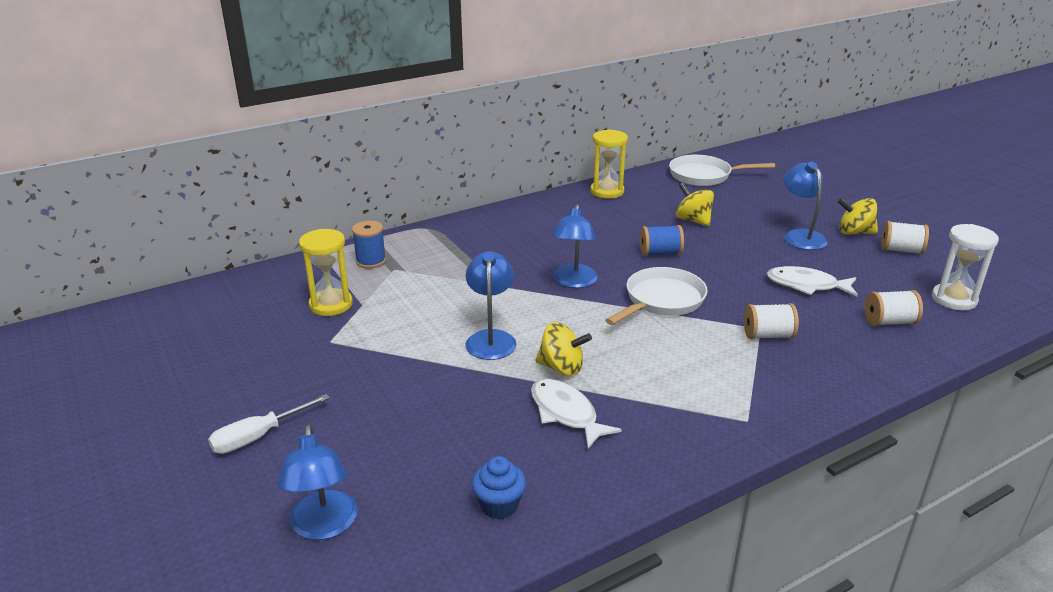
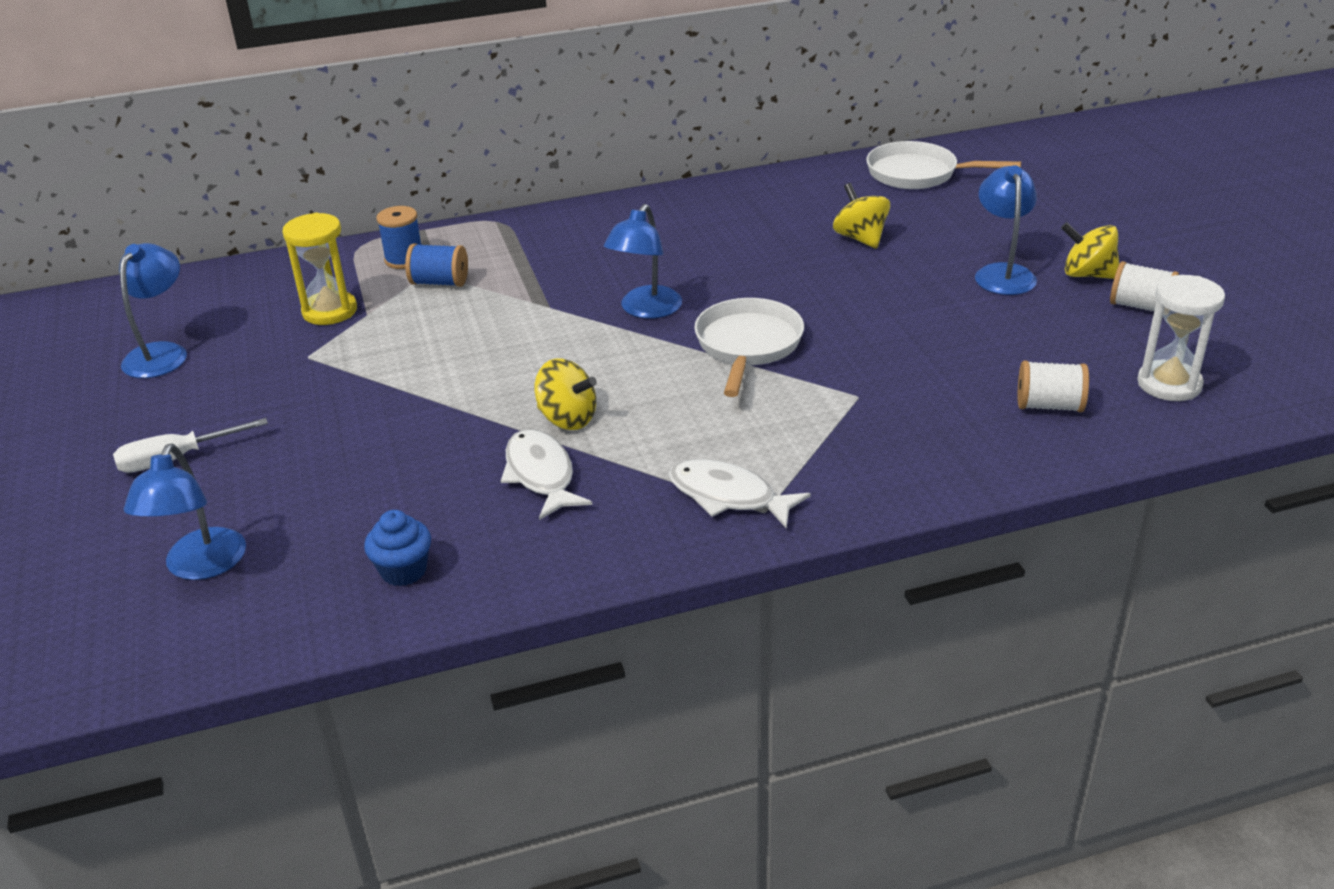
camera: 15 degrees right, 5 degrees up
blue lamp [465,251,517,360] -> blue lamp moved to [119,243,187,378]
yellow hourglass [590,129,628,199] -> none
white pan [605,267,708,325] -> white pan turned 45 degrees counterclockwise [694,298,804,397]
blue spool [640,225,684,256] -> blue spool moved to [405,243,468,287]
white spool [744,303,799,339] -> none
white fish [767,266,858,296] -> white fish moved to [669,459,811,529]

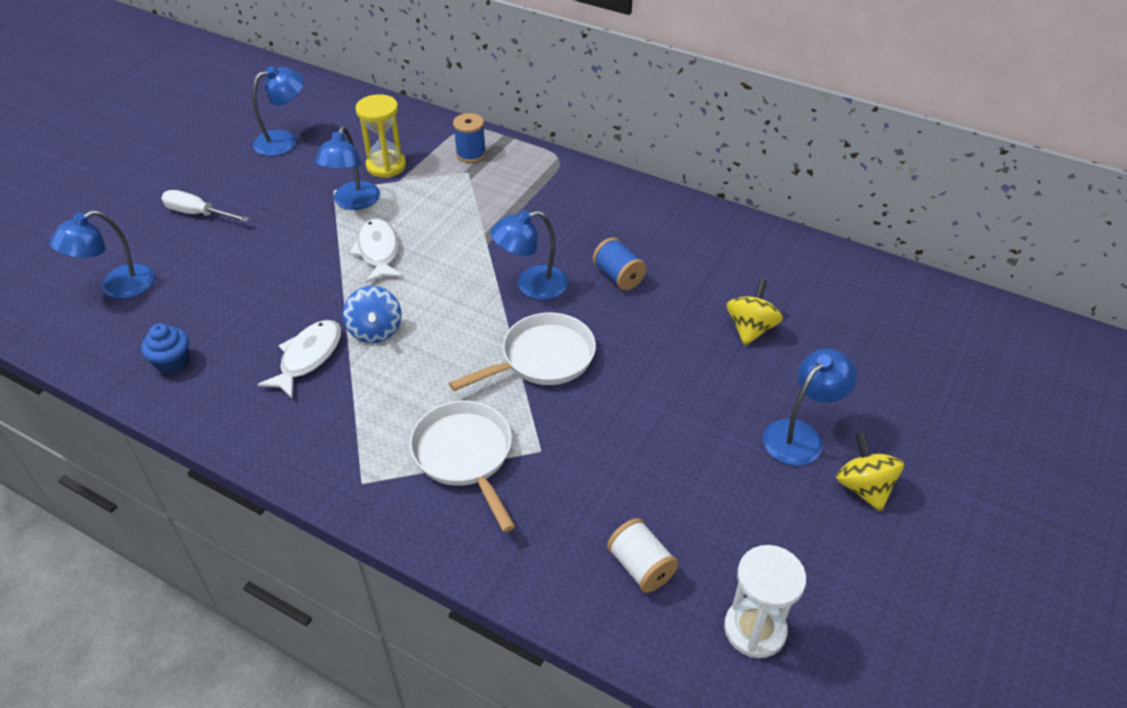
camera: 45 degrees right, 10 degrees up
blue spool [405,243,468,287] -> blue spool moved to [593,237,647,290]
yellow spinning top [534,358,597,430] -> blue spinning top [343,286,401,343]
white fish [669,459,811,529] -> white fish moved to [349,218,403,283]
white pan [866,141,1021,189] -> white pan moved to [410,401,515,532]
white spool [1110,261,1179,311] -> none
none -> blue lamp [315,126,380,210]

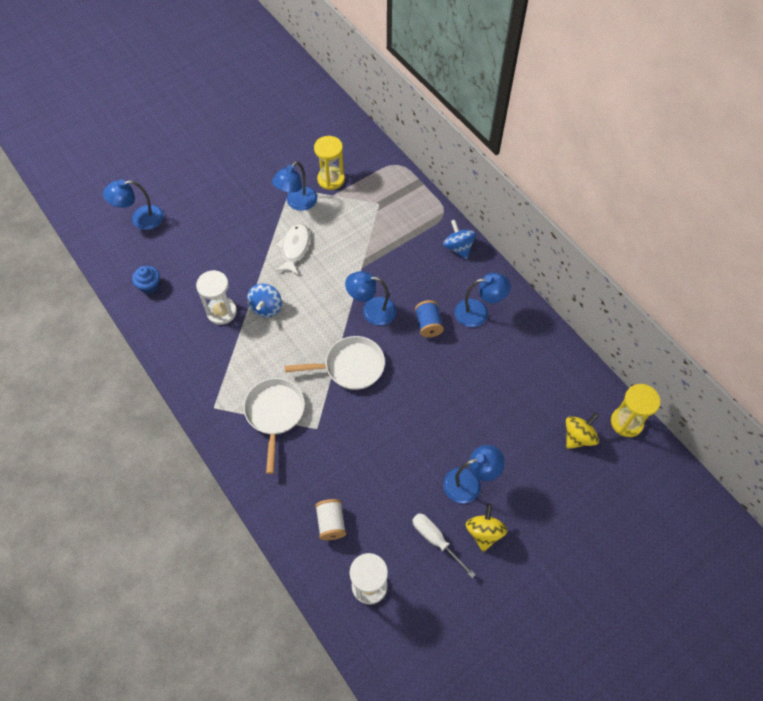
camera: 25 degrees right, 15 degrees up
white screwdriver [161,190,250,222] -> white screwdriver moved to [412,513,476,578]
blue lamp [252,66,304,156] -> blue lamp moved to [455,273,511,327]
white fish [257,320,341,399] -> white hourglass [196,270,237,325]
blue spool [453,113,486,163] -> none
yellow spinning top [727,279,783,346] -> yellow spinning top moved to [566,412,599,449]
none -> blue spinning top [443,220,476,259]
none -> yellow hourglass [611,384,660,437]

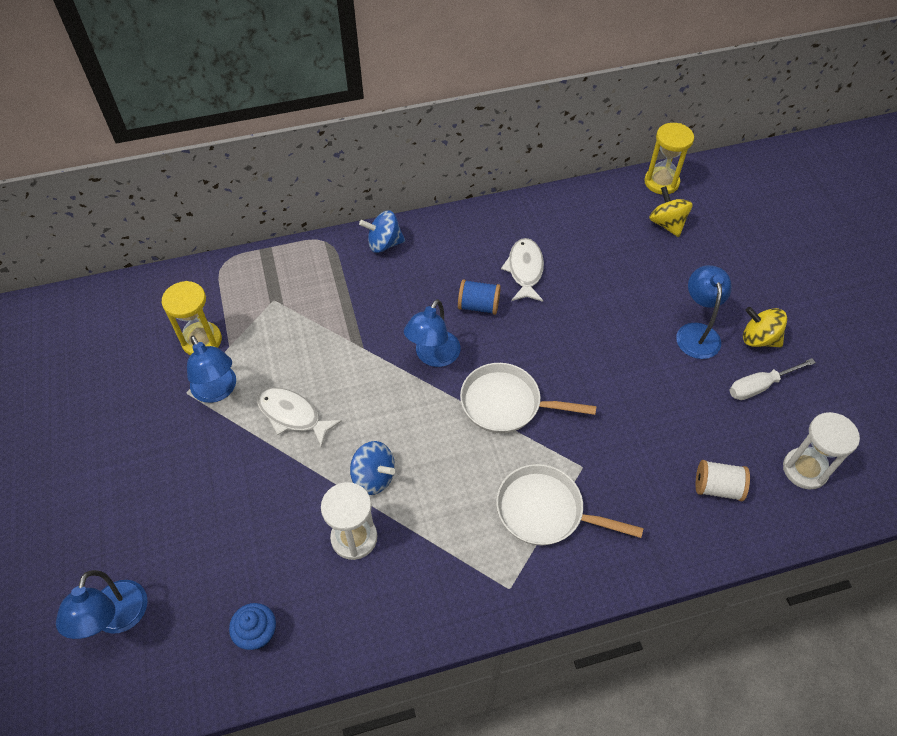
camera: 70 degrees left, 5 degrees down
white pan [285,336,385,390] -> white pan turned 90 degrees counterclockwise [460,363,596,433]
blue lamp [455,273,511,327] -> none
none -> white fish [501,238,544,302]

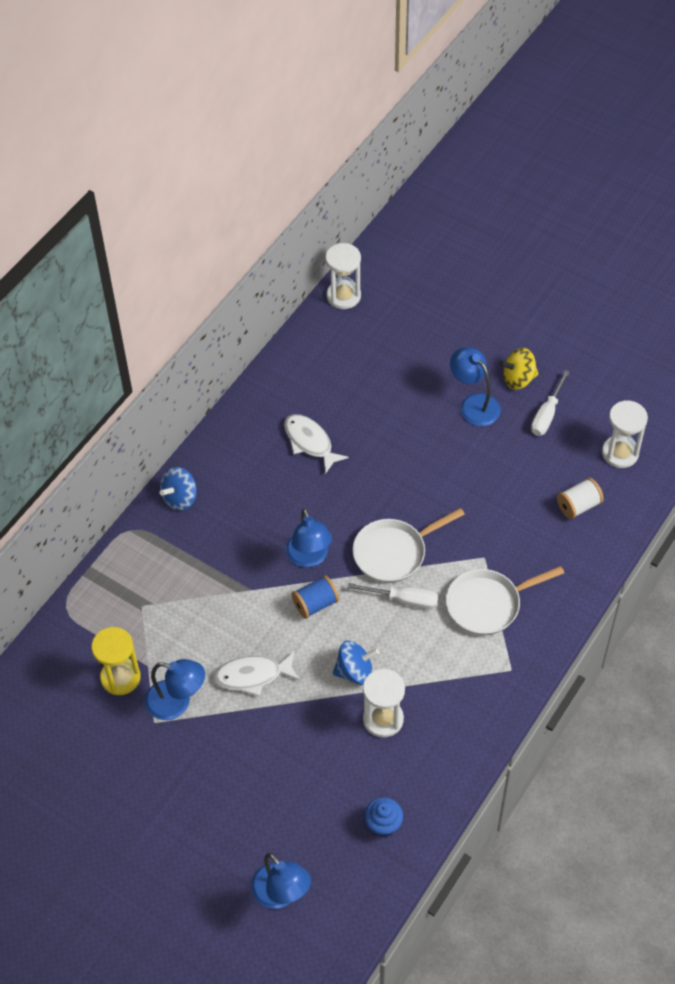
camera: 40 degrees left, 0 degrees up
blue spool [458,279,501,315] -> blue spool moved to [292,575,339,619]
yellow hourglass [644,123,694,195] -> white hourglass [325,243,361,309]
yellow spinning top [649,186,693,237] -> none
none -> white screwdriver [348,583,438,609]

